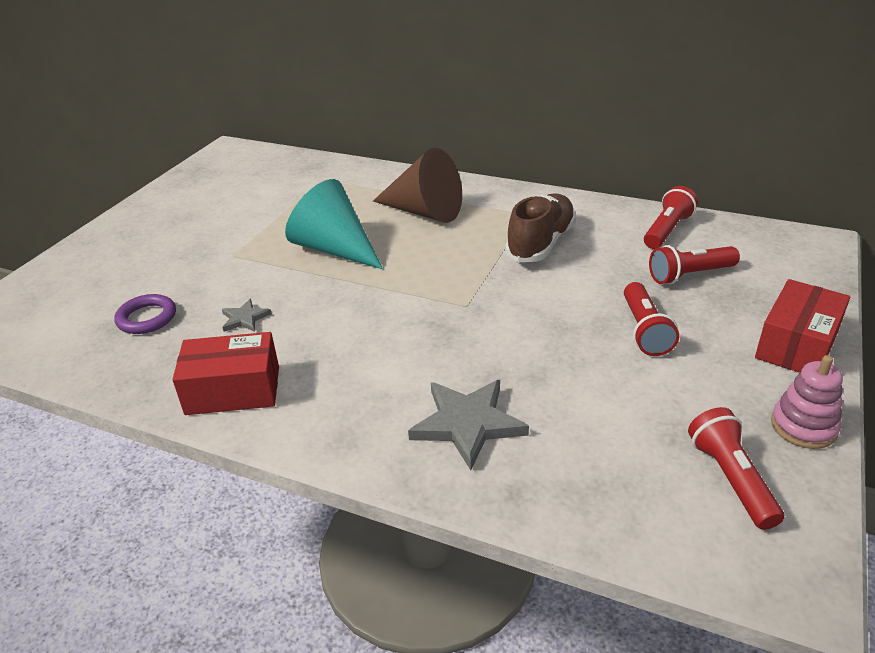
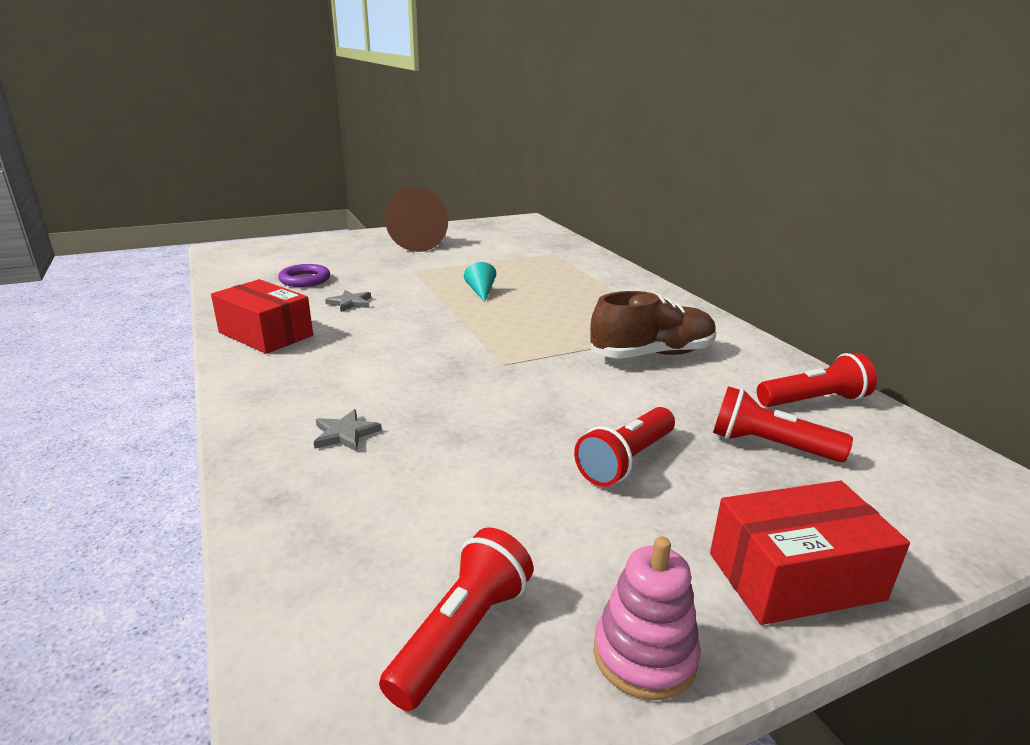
camera: 40 degrees right, 10 degrees down
turquoise cone [285,179,383,269] -> turquoise cone [464,262,496,302], size x0.44
brown cone [373,148,462,223] -> brown cone moved to [384,187,448,252]
grey star [408,380,529,470] -> grey star [314,409,382,452], size x0.52

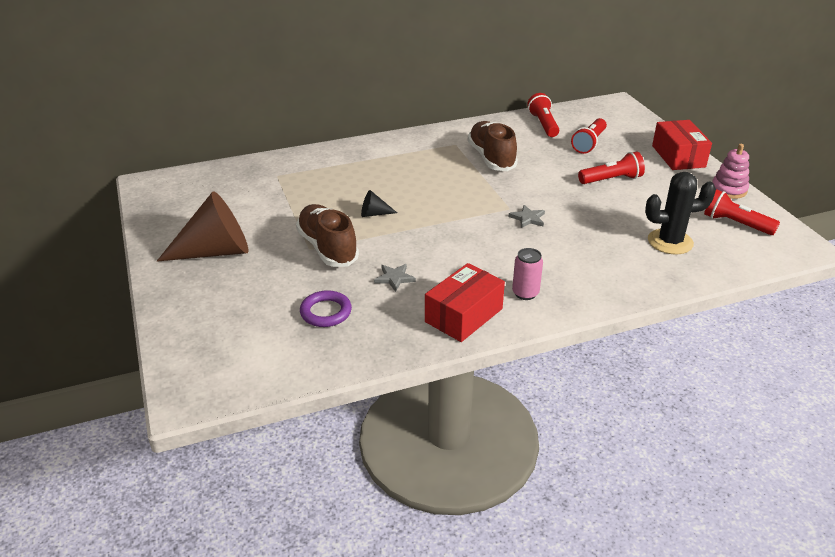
camera: 85 degrees left, 10 degrees up
grey star [314,409,382,452] -> grey star moved to [509,205,545,228]
turquoise cone [464,262,496,302] -> black cone [361,190,397,217]
red flashlight [574,407,675,487] -> red flashlight turned 60 degrees counterclockwise [578,152,645,184]
none -> brown shoe [296,204,359,267]
none -> pink can [512,248,543,300]
none -> black cactus [645,172,716,254]

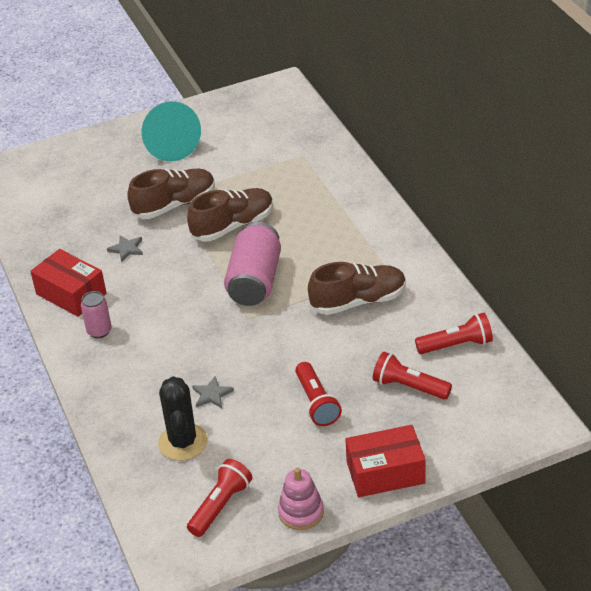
camera: 90 degrees right, 5 degrees up
brown cone [157,191,248,262] -> turquoise cone [142,101,201,162]
purple ring [300,290,352,327] -> none
black cone [361,190,397,217] -> brown shoe [187,188,274,242]
grey star [509,205,545,228] -> grey star moved to [192,376,234,408]
none -> pink can [224,222,281,306]

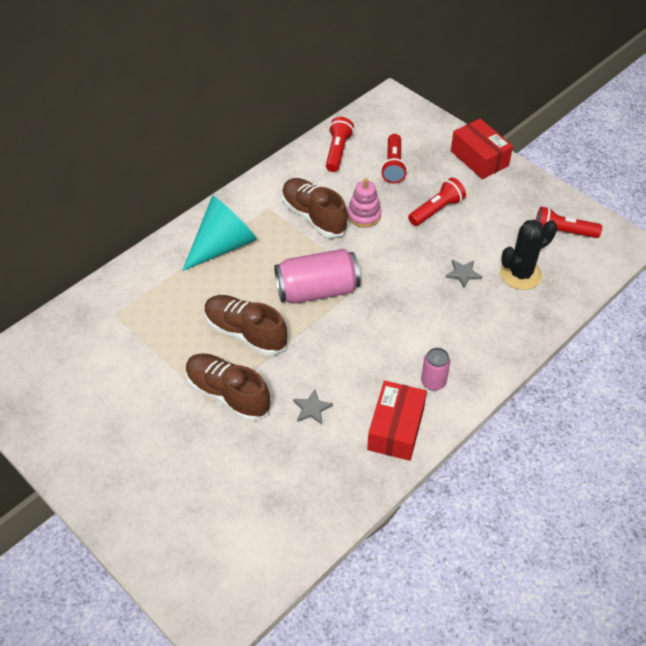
camera: 115 degrees left, 10 degrees up
turquoise cone [142,101,201,162] -> turquoise cone moved to [182,195,257,271]
pink stacking toy [278,468,324,530] -> pink stacking toy moved to [348,178,382,228]
red flashlight [415,313,493,354] -> red flashlight turned 45 degrees clockwise [326,117,354,172]

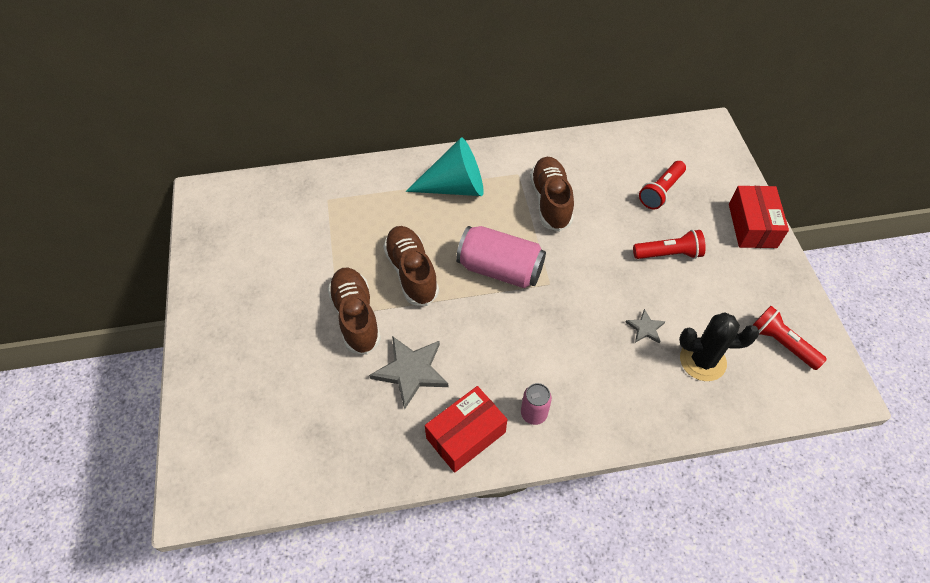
camera: 35 degrees right, 5 degrees up
grey star [293,390,333,424] -> grey star [369,336,448,409], size x1.92
red flashlight [326,117,354,172] -> none
pink stacking toy [348,178,382,228] -> none

